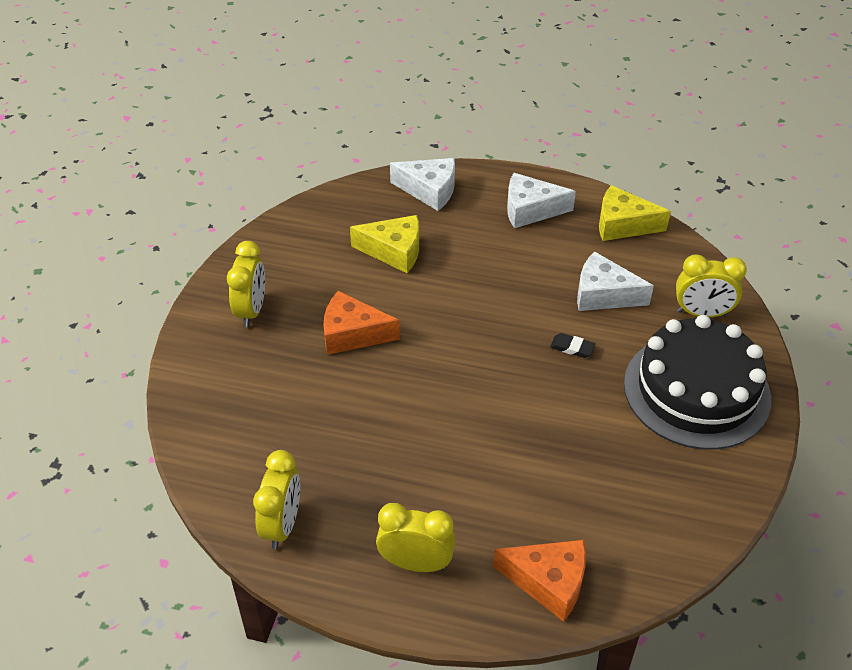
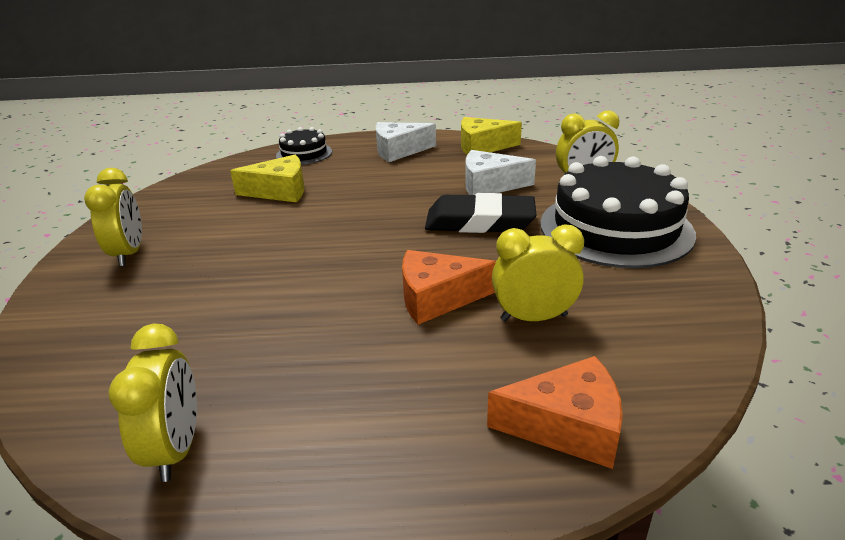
camera: 15 degrees left, 15 degrees down
orange cheese [324,291,400,355] -> orange cheese moved to [402,250,496,325]
yellow clock [376,503,456,572] -> yellow clock moved to [492,224,584,322]
white cheese [390,158,455,211] -> black cake [276,127,332,165]
black eraser [550,333,596,358] -> black eraser [425,193,536,233], size x2.48

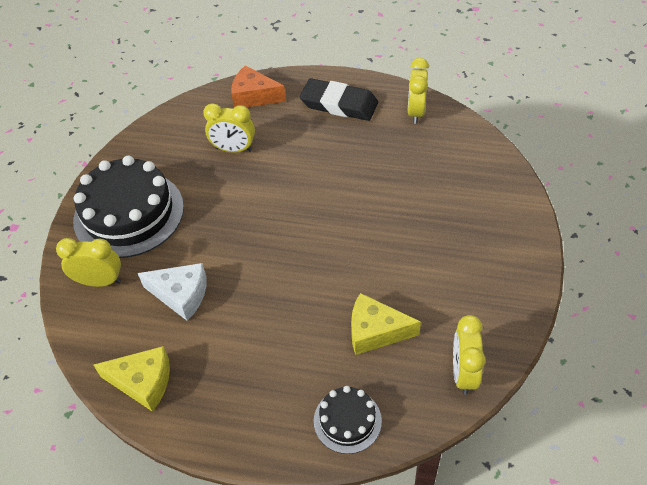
camera: 165 degrees left, 20 degrees up
yellow clock [84,168,142,266] -> yellow clock moved to [453,315,485,395]
white cheese [376,122,436,162] -> none
orange cheese [402,250,496,325] -> none
black eraser [425,193,536,233] -> black eraser moved to [300,78,378,121]

